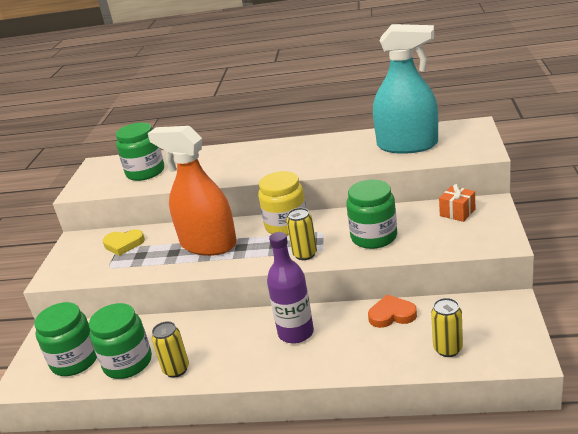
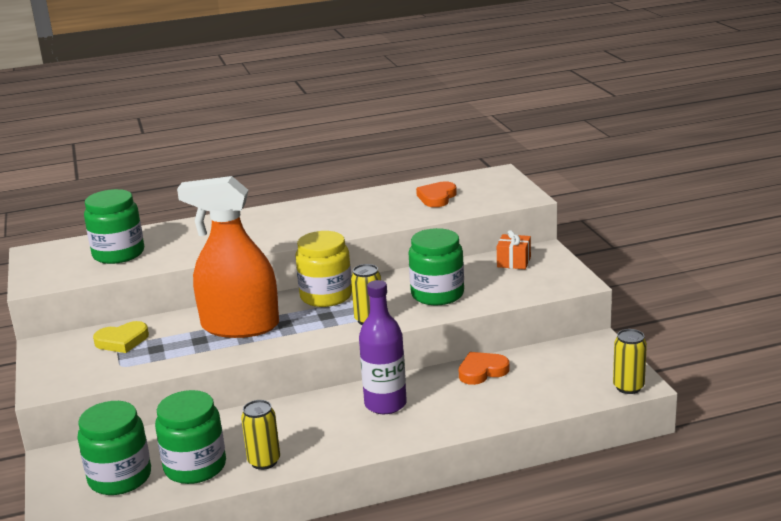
camera: 25 degrees left, 5 degrees down
turquoise spray bottle [373,24,438,154] -> orange heart [416,181,457,207]
yellow can [431,298,463,357] -> yellow can moved to [613,329,647,394]

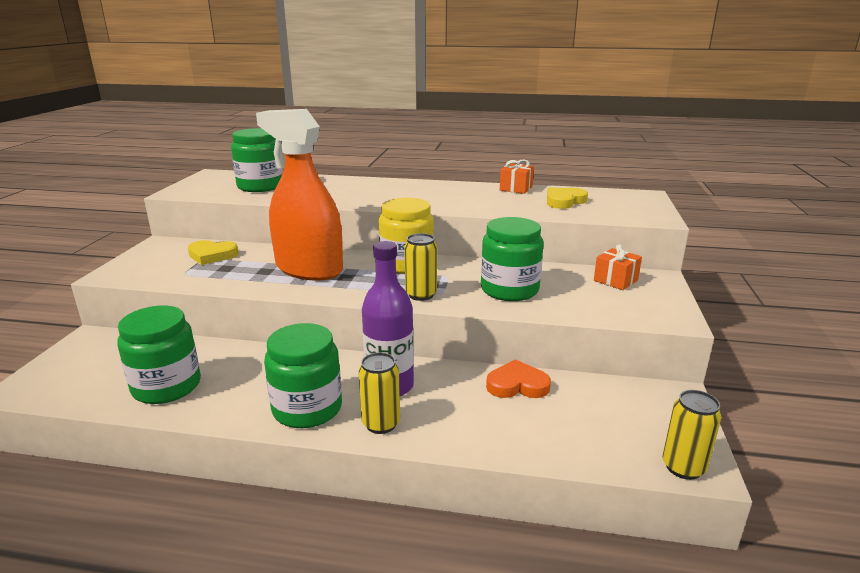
camera: 25 degrees right, 0 degrees up
green jar [77,401,151,495] -> green jar moved to [264,323,342,428]
yellow can [241,400,280,470] -> yellow can moved to [359,352,400,434]
orange heart [416,181,457,207] -> yellow heart [547,188,588,209]
none -> orange gift [500,160,534,194]

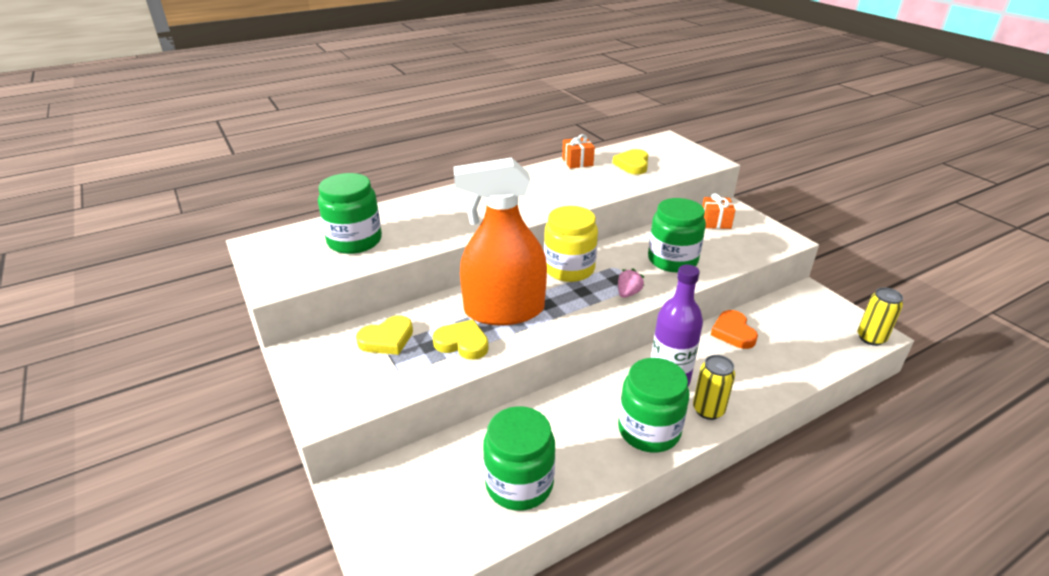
camera: 40 degrees left, 10 degrees up
yellow can [404,233,437,301] -> pink strawberry [618,269,644,298]
orange heart [486,359,551,398] -> orange heart turned 60 degrees counterclockwise [711,310,758,349]
none -> yellow heart [432,320,489,360]

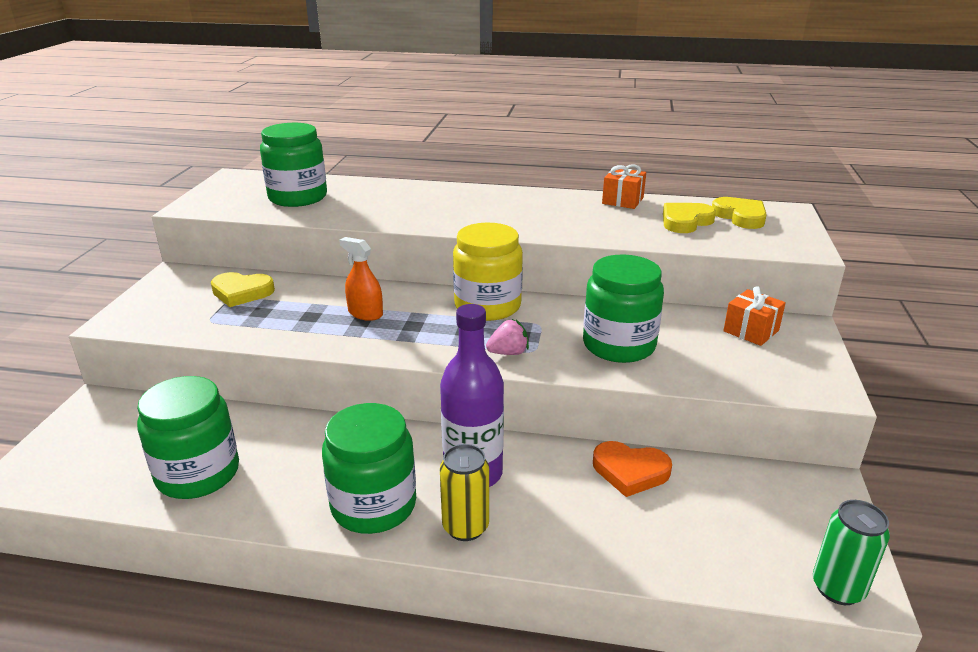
camera: 40 degrees right, 5 degrees down
yellow heart [432,320,489,360] -> yellow heart moved to [712,197,767,229]
orange spray bottle [454,158,547,325] -> orange spray bottle [339,237,383,321], size x0.41
orange heart [711,310,758,349] -> orange heart turned 105 degrees counterclockwise [593,441,672,497]
yellow can [858,287,903,346] -> green can [813,500,890,605]

